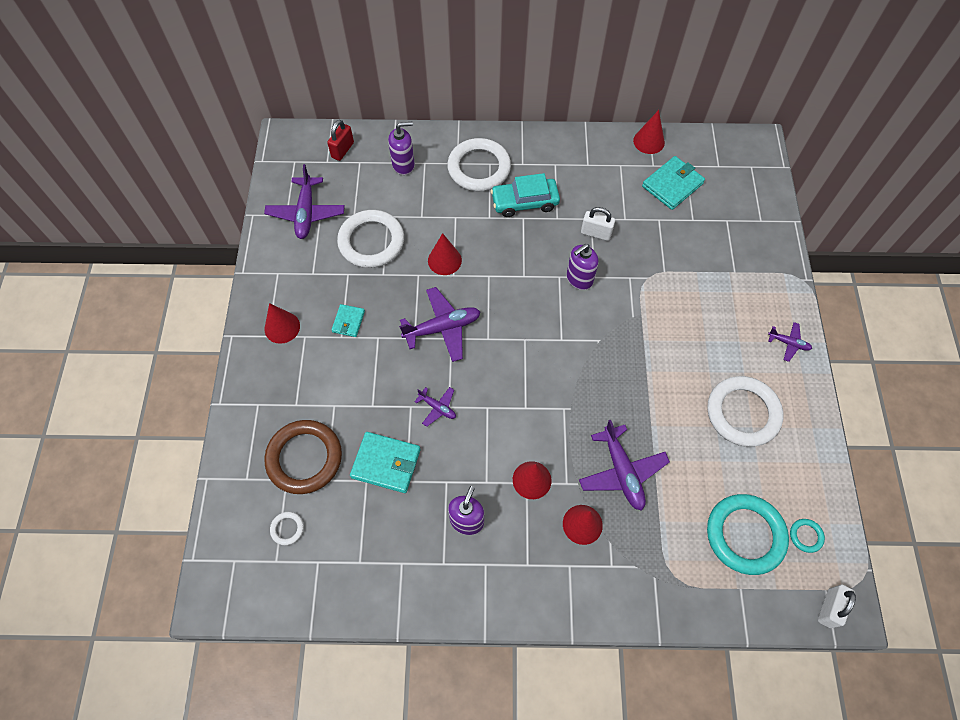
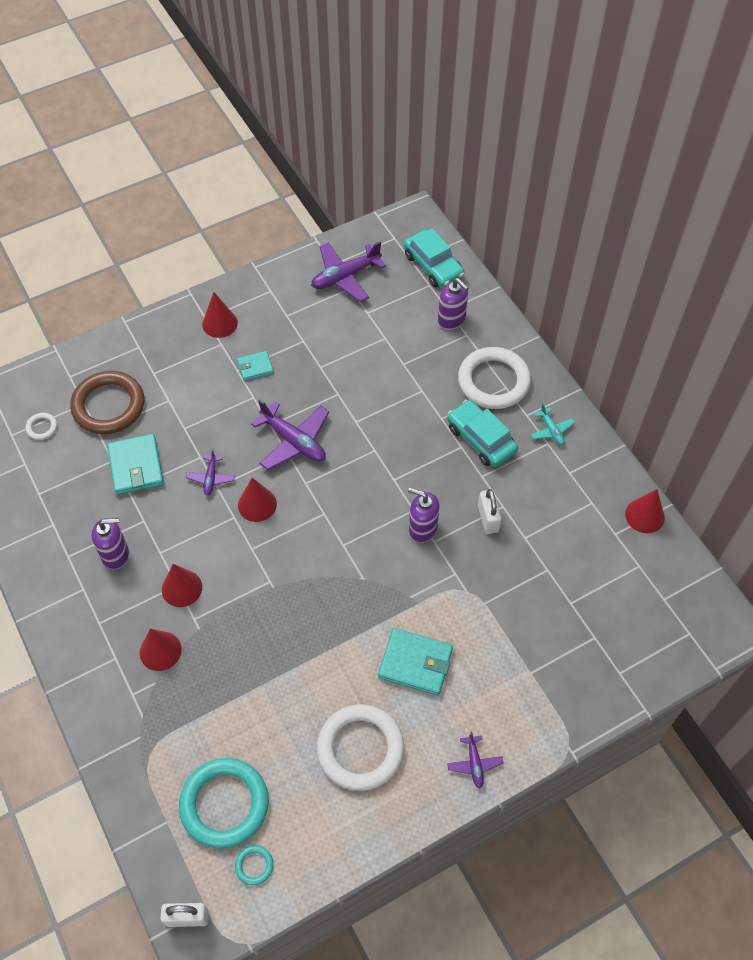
camera: 60 degrees right, 5 degrees down
red padlock [327,120,354,161] -> turquoise car [404,228,465,288]
white ring [337,210,404,268] -> none
red cone [428,233,462,275] -> red cone moved to [238,478,277,522]
purple plane [579,420,670,511] -> none
turquoise wallet [642,156,705,210] -> turquoise wallet moved to [378,628,453,696]
none -> turquoise plane [530,404,575,445]

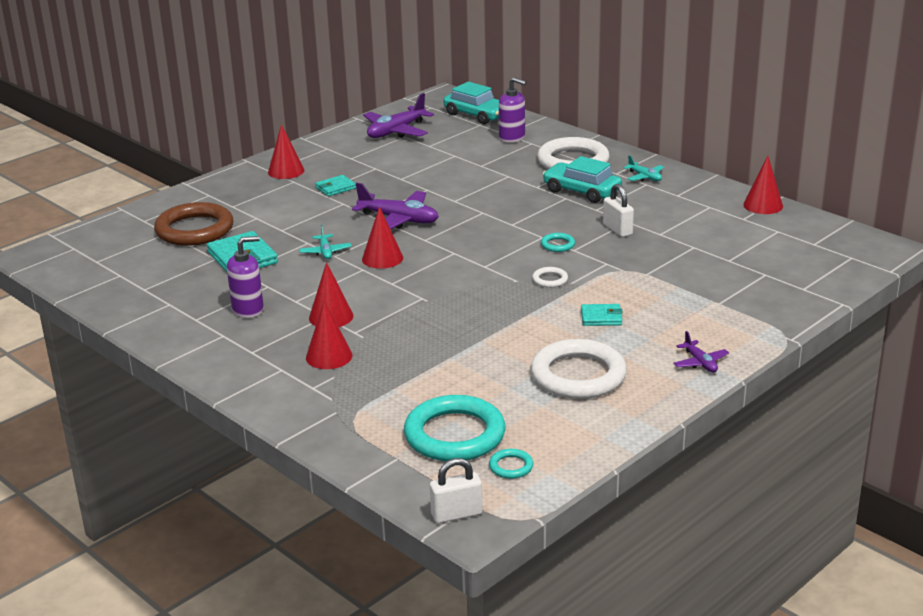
camera: 15 degrees left, 30 degrees down
white ring [25,413,57,440] -> white ring moved to [532,267,568,288]
purple plane [186,449,235,495] -> turquoise plane [299,225,352,259]
turquoise wallet [378,628,453,696] -> turquoise wallet [581,304,623,326], size x0.57
purple soap dispenser [408,488,440,543] -> turquoise ring [541,233,575,252]

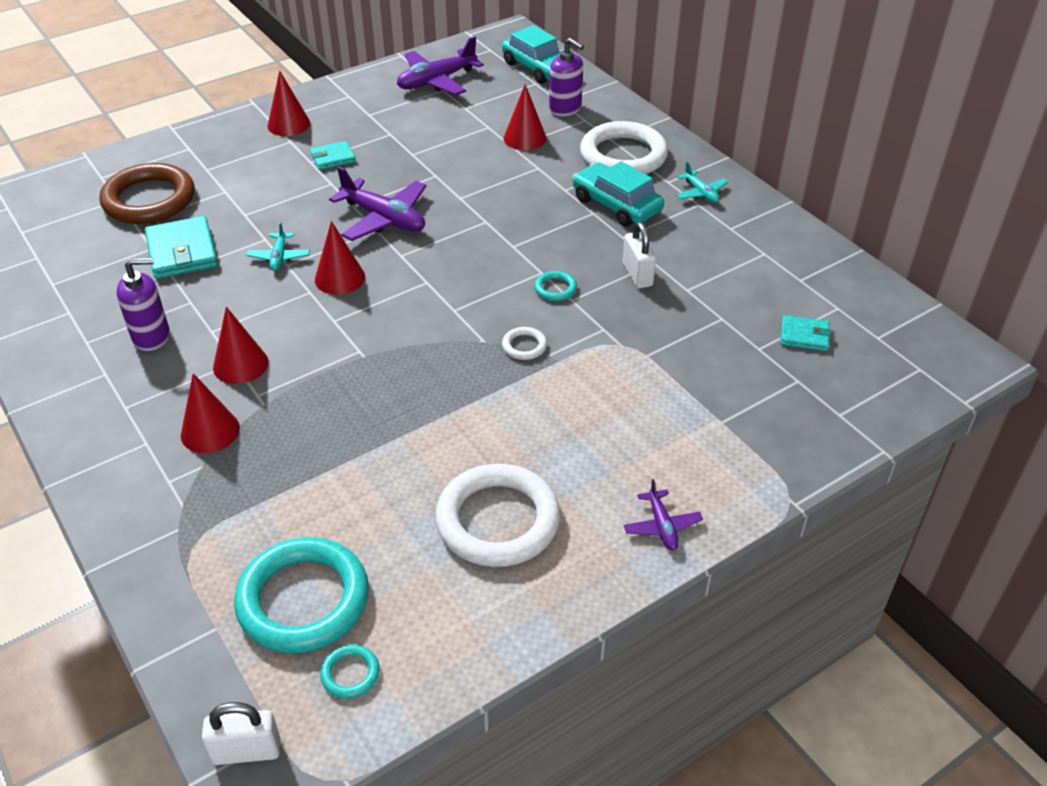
camera: 10 degrees right, 15 degrees up
turquoise wallet [581,304,623,326] -> turquoise wallet moved to [780,315,831,351]
red cone [743,155,783,214] -> red cone moved to [504,84,547,150]

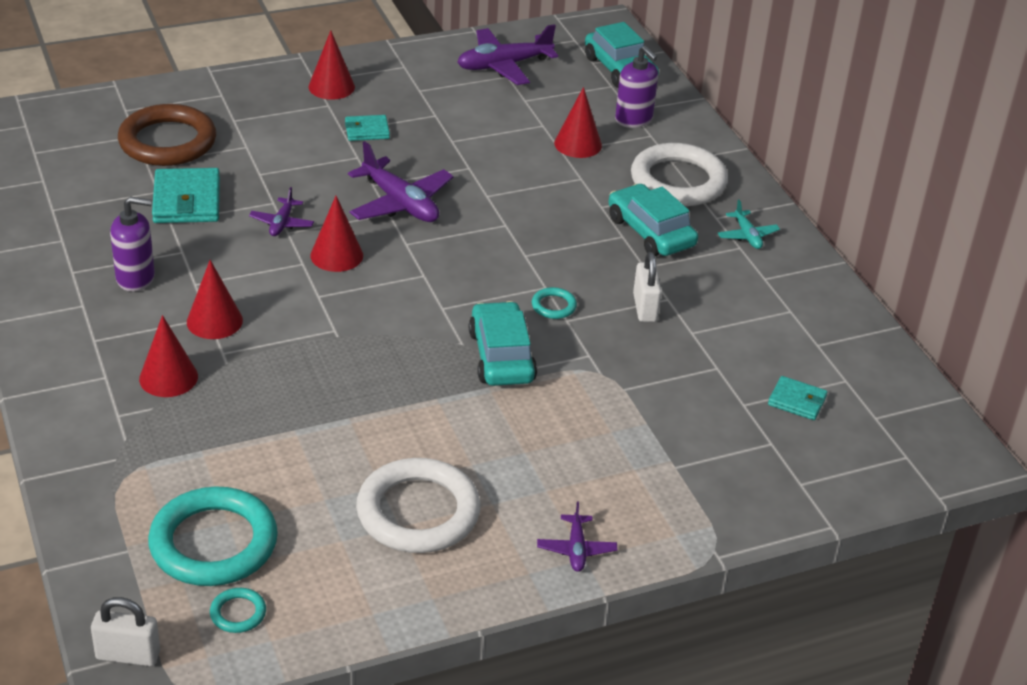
camera: 10 degrees right, 5 degrees down
turquoise plane [246,221,310,271] -> purple plane [249,187,314,236]
white ring [502,327,547,360] -> turquoise car [469,301,537,386]

